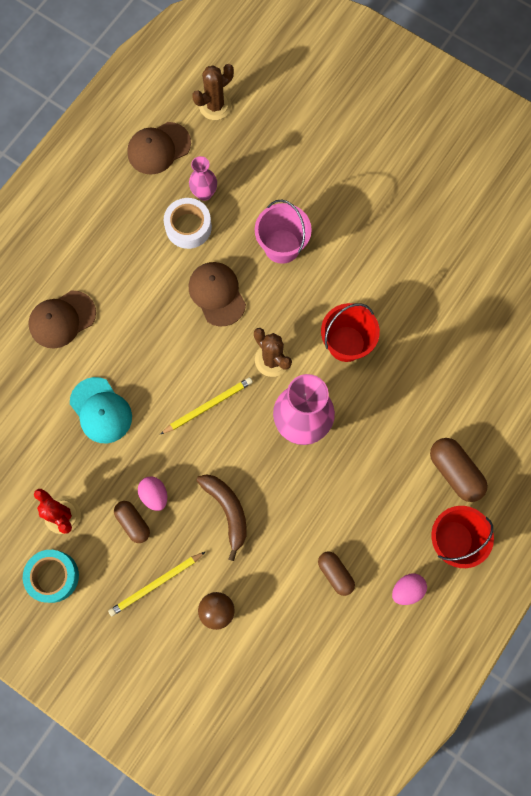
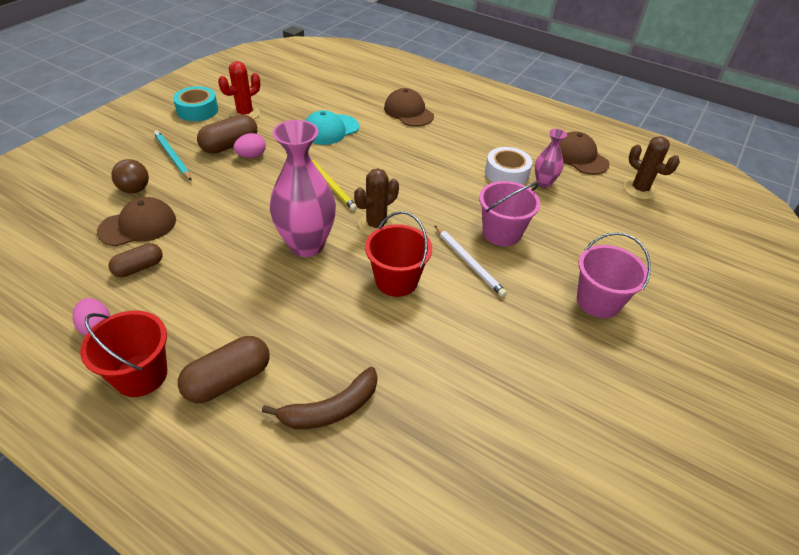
camera: 85 degrees right, 30 degrees down
yellow pencil [108,552,205,616] -> turquoise pencil [154,130,192,181]
brown capsule [114,501,150,543] -> brown capsule [197,114,257,154], size x1.52
brown cap [189,262,246,327] -> brown cap moved to [97,197,176,246]
brown banana [196,474,247,561] -> brown banana moved to [262,367,377,429]
none -> white pencil [435,226,507,297]
none -> pink bucket [577,232,651,318]

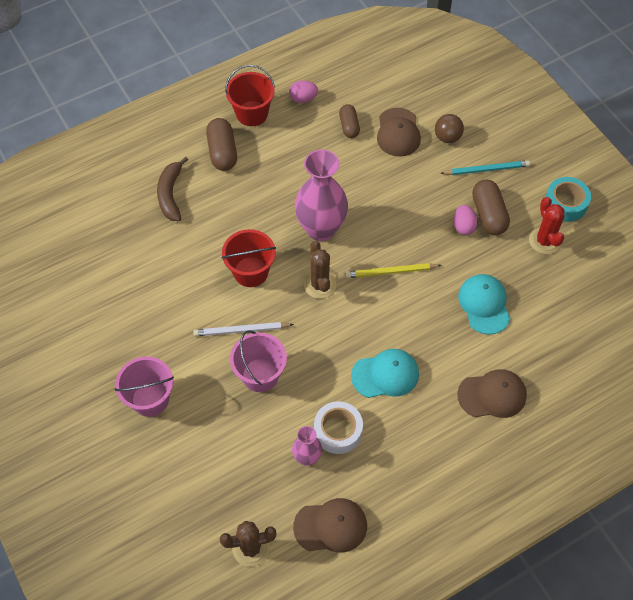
camera: 120 degrees right, 15 degrees up
none -> turquoise cap [351,349,419,398]

